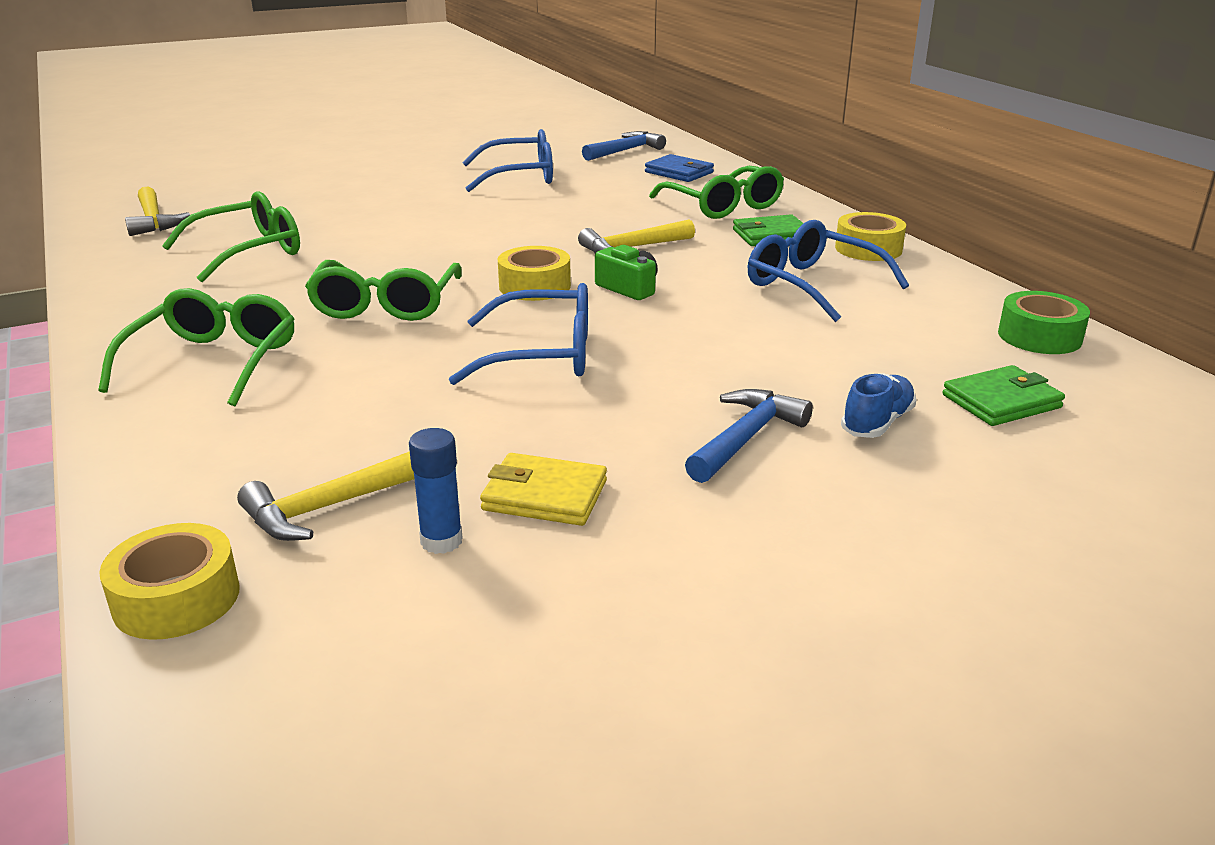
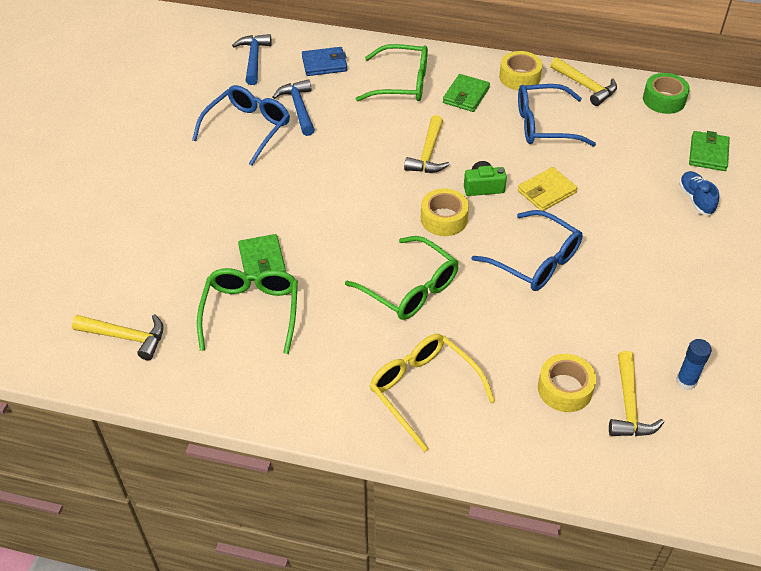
camera: 50 degrees left, 20 degrees up
green glasses [99,288,295,406] -> yellow glasses [370,334,495,452]
yellow tape [99,523,240,640] -> yellow tape moved to [538,354,596,412]
blue glasses [449,283,588,385] -> blue glasses turned 90 degrees clockwise [471,210,583,291]
yellow wallet [480,453,607,526] -> yellow wallet moved to [518,167,578,211]
blue hammer [685,389,813,483] -> blue hammer moved to [273,79,315,136]
none -> green wallet [238,234,286,281]
none -> yellow hammer [550,57,617,106]

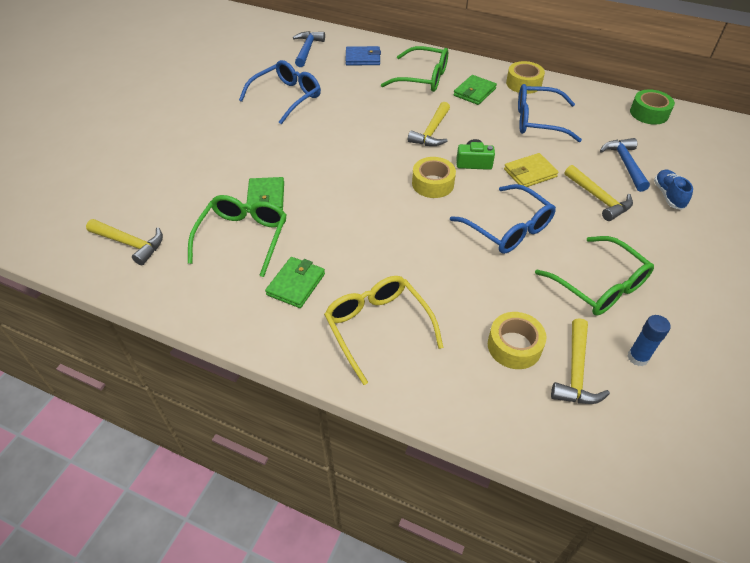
camera: 10 degrees right, 0 degrees up
blue hammer [273,79,315,136] -> blue hammer moved to [600,138,650,192]
green glasses [345,236,458,320] -> green glasses moved to [535,236,654,315]
yellow hammer [550,57,617,106] -> yellow hammer moved to [565,165,633,221]
green wallet [689,131,730,171] -> green wallet moved to [265,257,325,308]

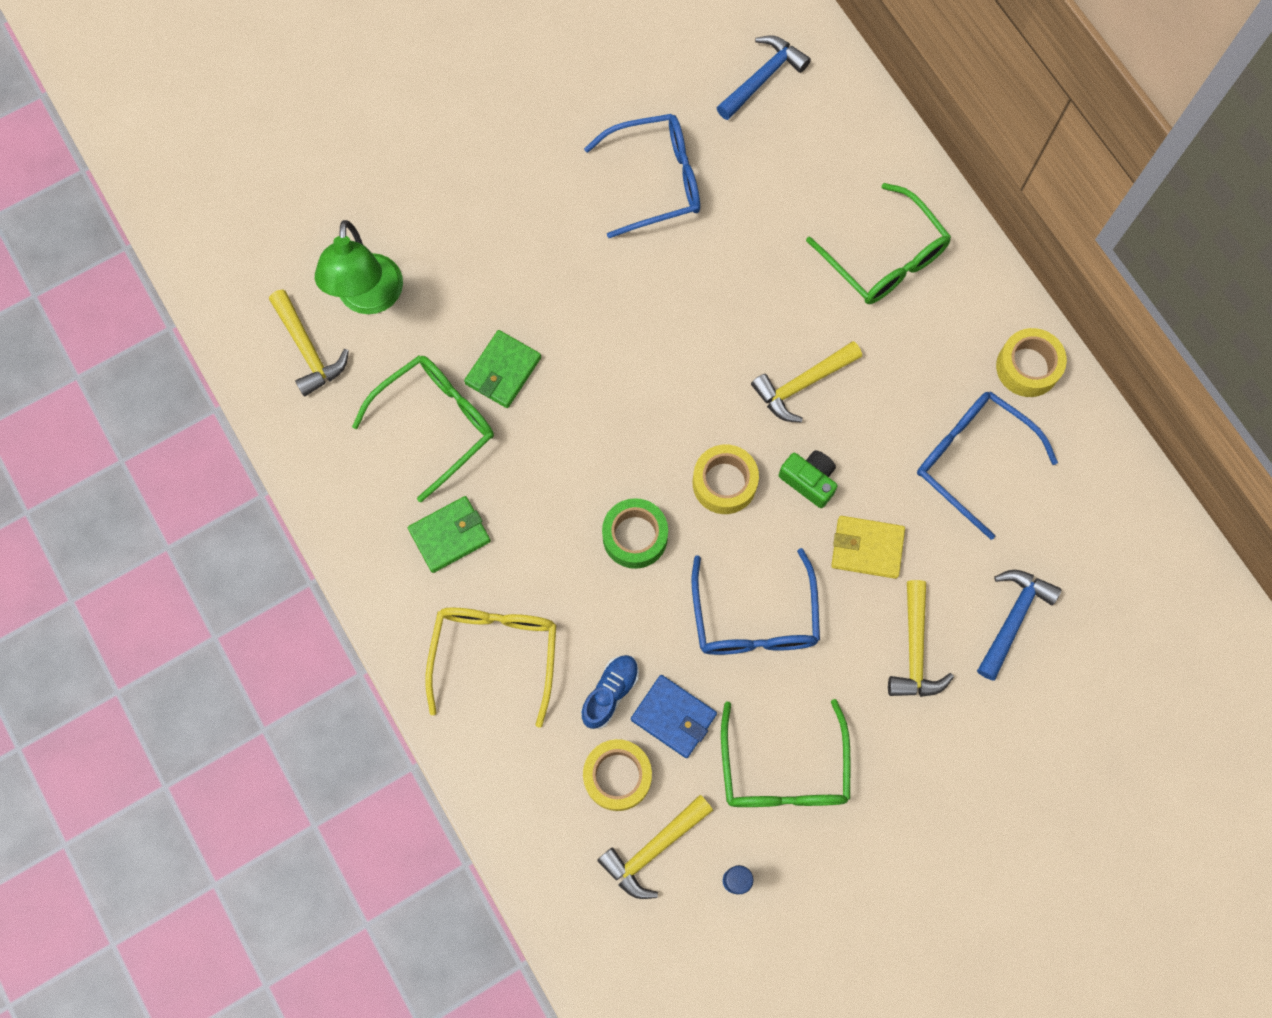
camera: 35 degrees right, 25 degrees up
blue wallet [345,46,381,65] -> blue wallet moved to [631,675,717,758]
green wallet [454,75,497,105] -> none
green tape [630,89,675,125] -> green tape moved to [602,498,668,569]
blue shoe [654,169,693,210] -> blue shoe moved to [581,655,639,729]
none -> green lamp [315,220,403,314]

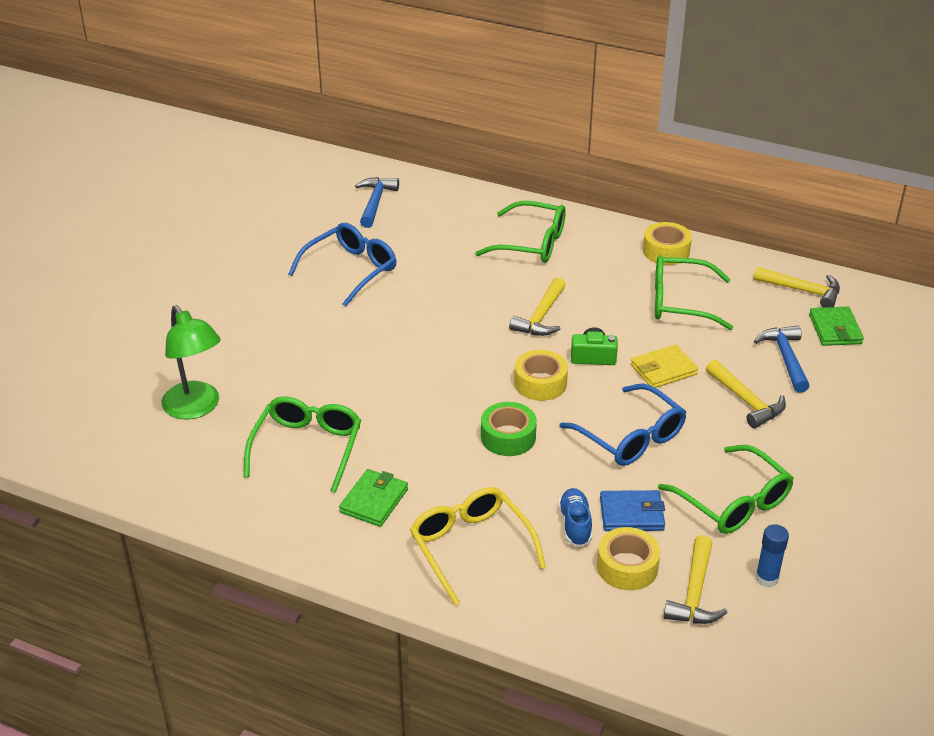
camera: 35 degrees left, 35 degrees down
yellow hammer [269,289,349,397] -> yellow hammer moved to [753,267,840,308]
green wallet [464,330,541,408] -> green wallet moved to [809,307,864,346]
blue glasses [917,391,1058,540] -> green glasses [655,255,733,330]

